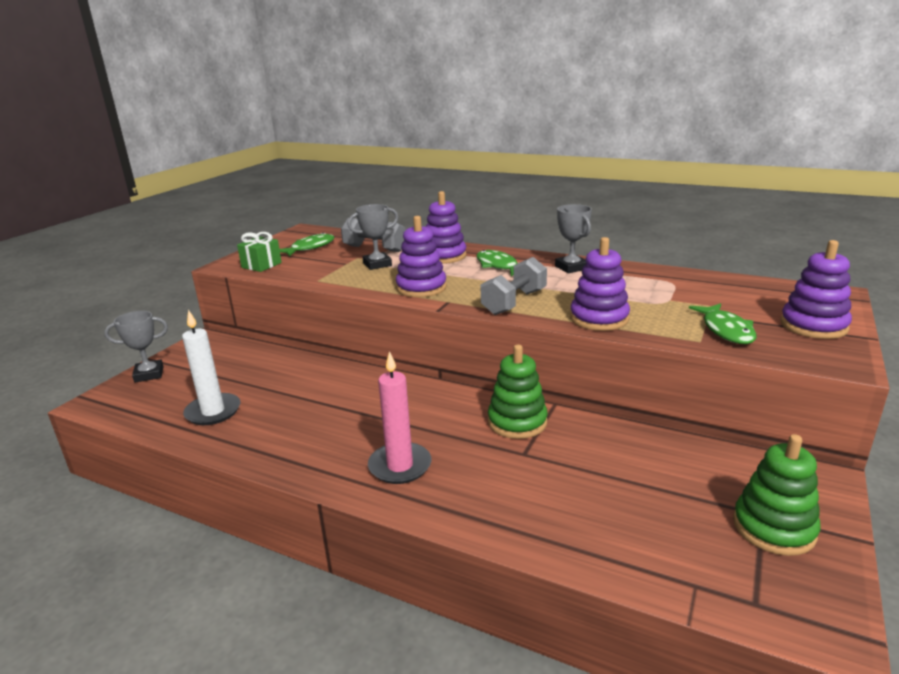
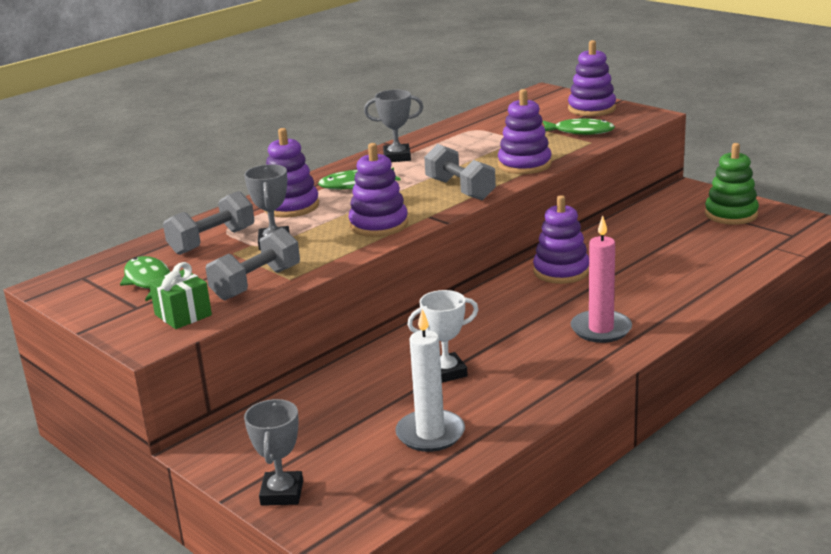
camera: 70 degrees left, 0 degrees up
green stacking toy [488,345,548,439] -> purple stacking toy [533,195,589,284]
none -> grey dumbbell [206,228,300,300]
none -> white trophy [408,290,479,383]

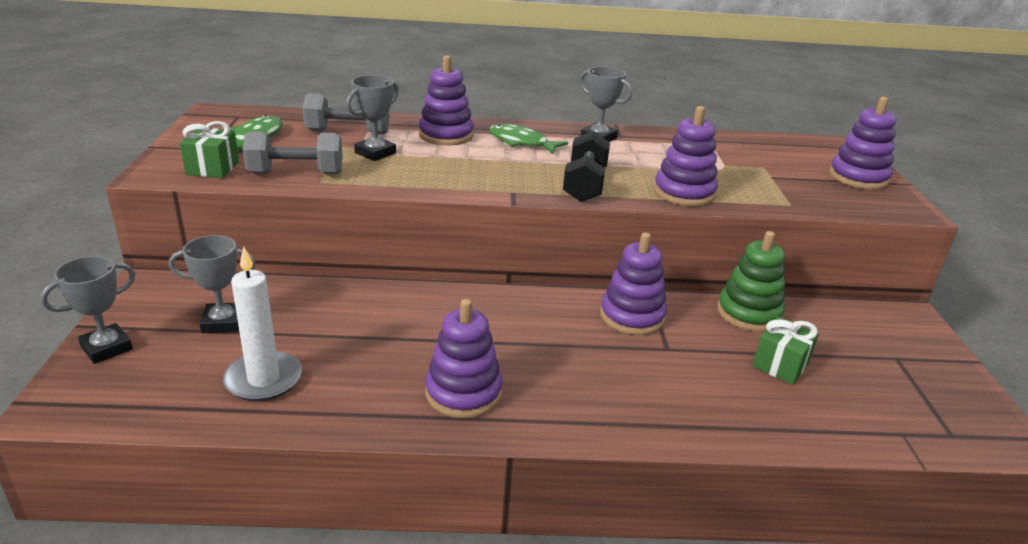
camera: 40 degrees right, 5 degrees up
purple stacking toy [348,143,408,237] -> purple stacking toy moved to [425,299,503,419]
white trophy [408,290,479,383] -> none
grey dumbbell [424,144,496,200] -> black dumbbell [563,131,610,202]
green fish [543,118,615,135] -> none
pink candle [571,216,632,343] -> none
green stacking toy [705,143,759,225] -> green stacking toy moved to [717,231,785,332]
none -> grey trophy [169,235,256,333]
none -> green gift [752,317,819,385]

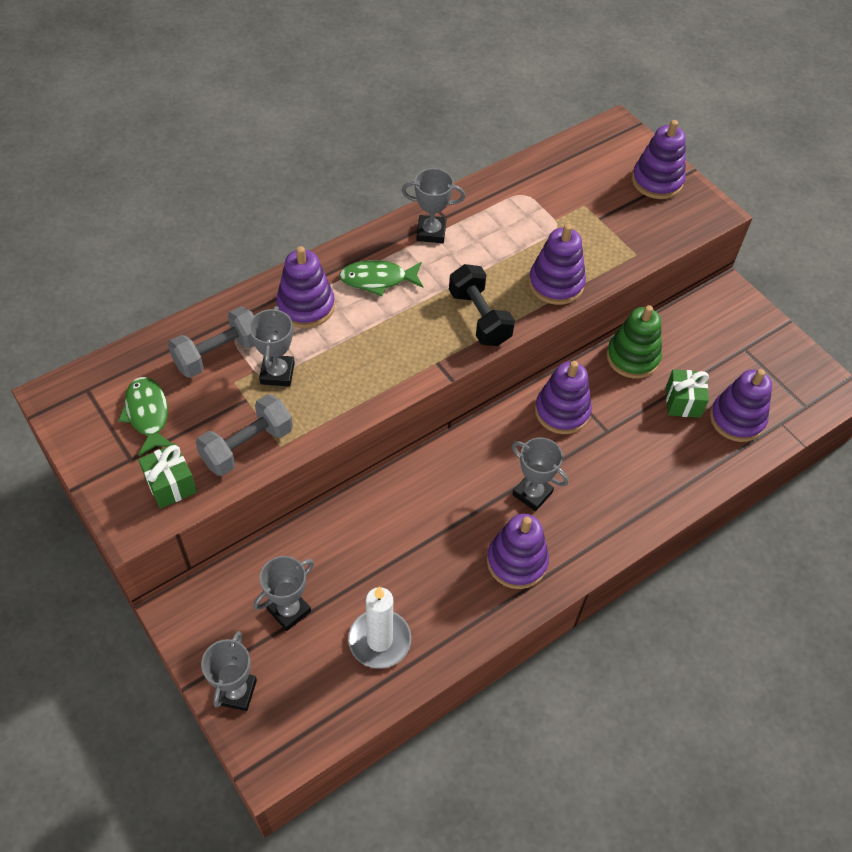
camera: 35 degrees left, 25 degrees up
none -> grey trophy [512,437,568,511]
none -> purple stacking toy [710,369,772,442]

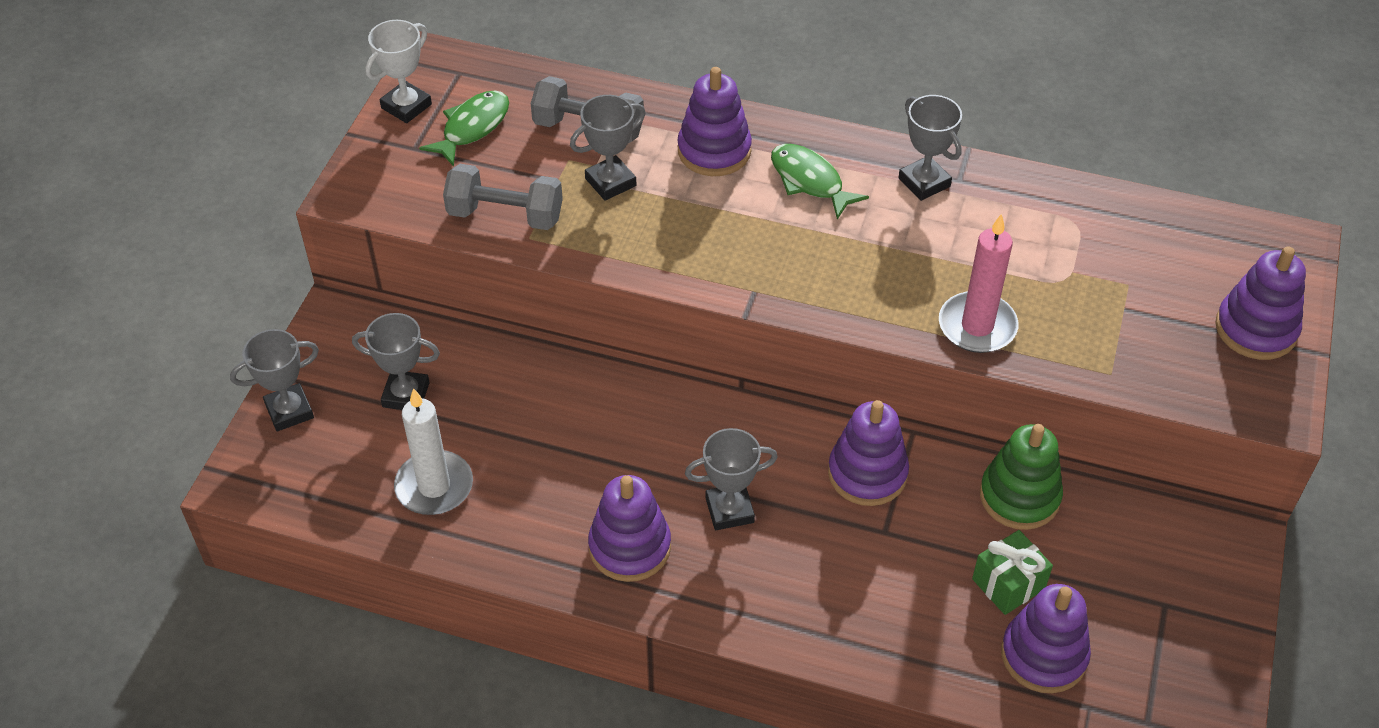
camera: 55 degrees right, 5 degrees down
green gift [138,443,197,509] -> none
black dumbbell [449,264,515,346] -> none
grey trophy [512,437,568,511] -> grey trophy turned 75 degrees clockwise [685,428,778,530]
purple stacking toy [529,224,586,305] -> pink candle [939,214,1018,353]
none -> white trophy [366,20,432,123]

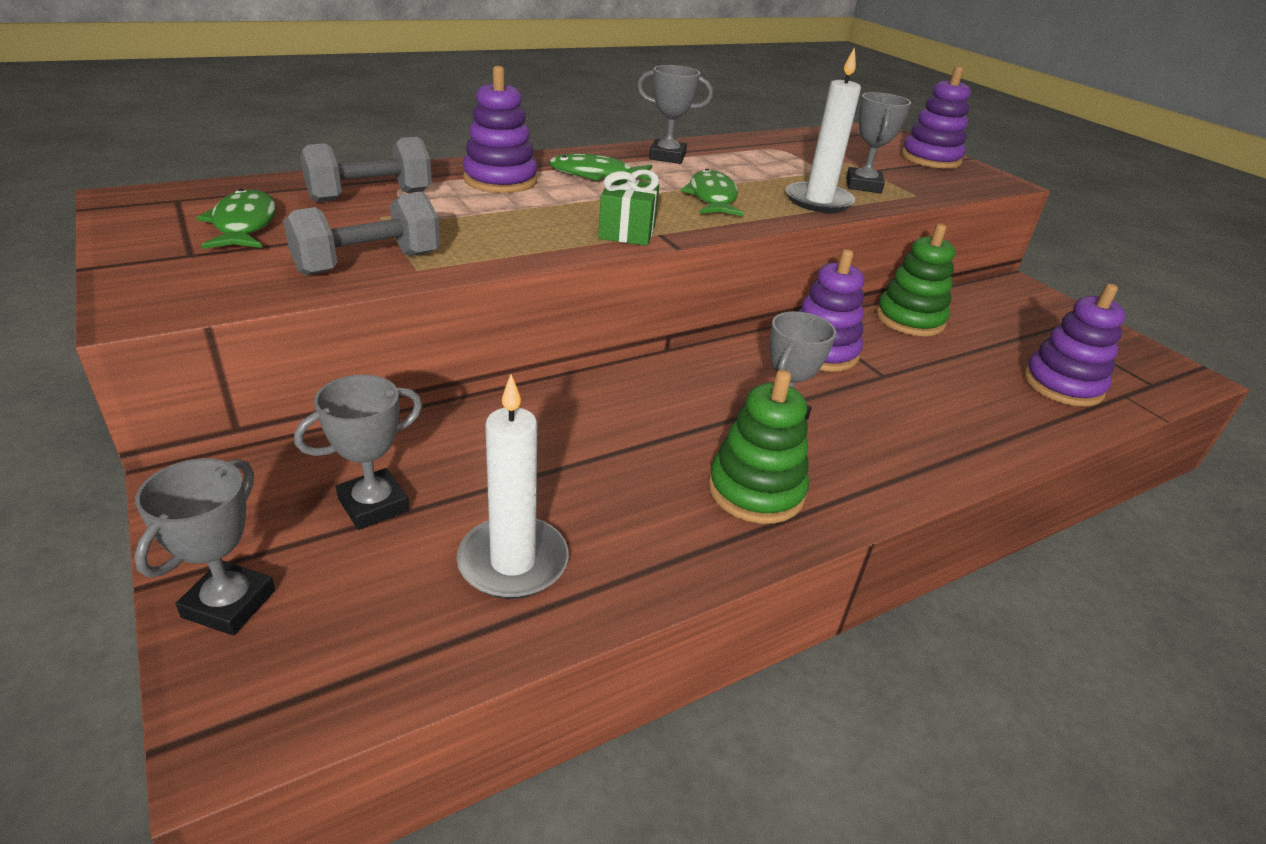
camera: 50 degrees left, 15 degrees down
white trophy [366,20,432,123] -> none
grey trophy [570,95,646,201] -> grey trophy moved to [846,92,911,193]
purple stacking toy [588,475,671,582] -> green stacking toy [708,370,809,524]
pink candle [939,214,1018,353] -> white candle [786,47,861,213]
green gift [972,530,1053,615] -> green gift moved to [598,169,659,246]
none -> green fish [681,169,744,216]

